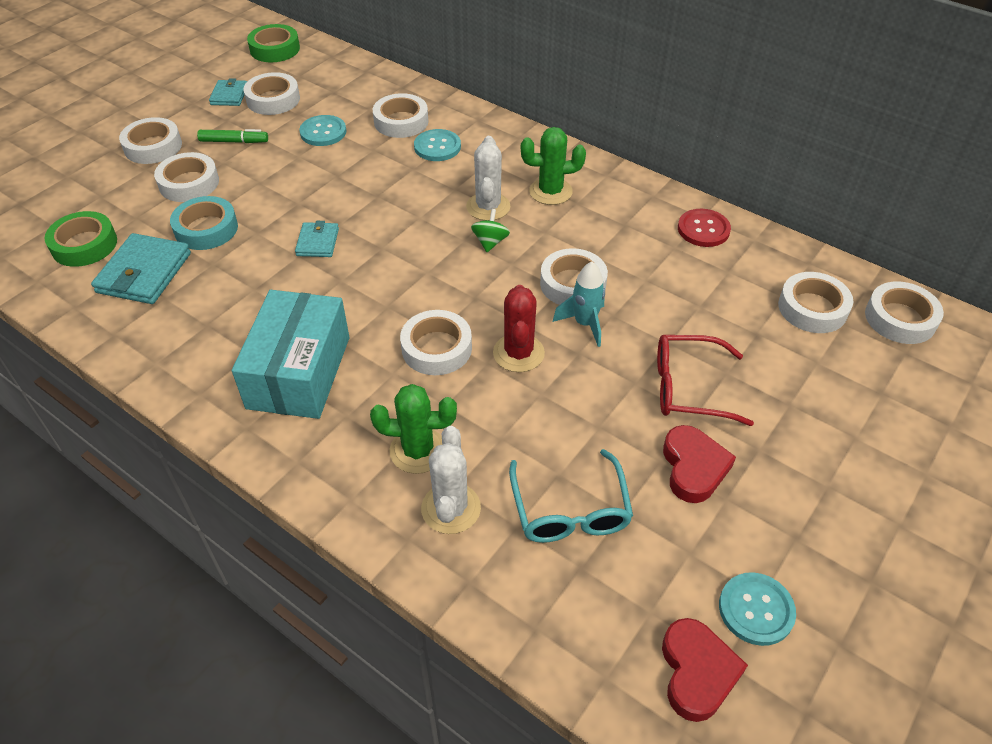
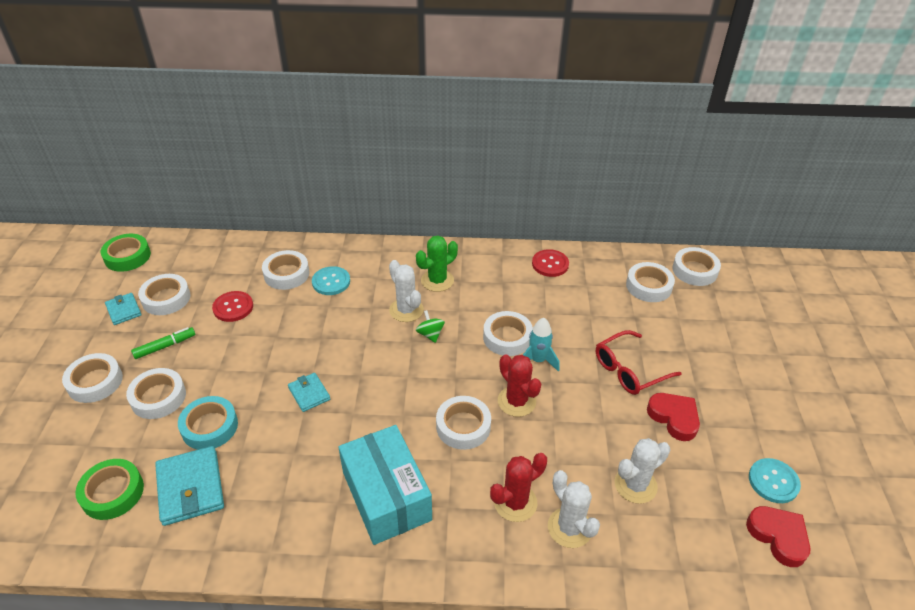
camera: 35 degrees left, 5 degrees down
turquoise button [299,115,346,146] -> red button [212,291,253,322]
green cactus [370,384,457,474] -> red cactus [490,453,547,522]
turquoise glasses [509,449,633,543] -> white cactus [615,438,670,504]

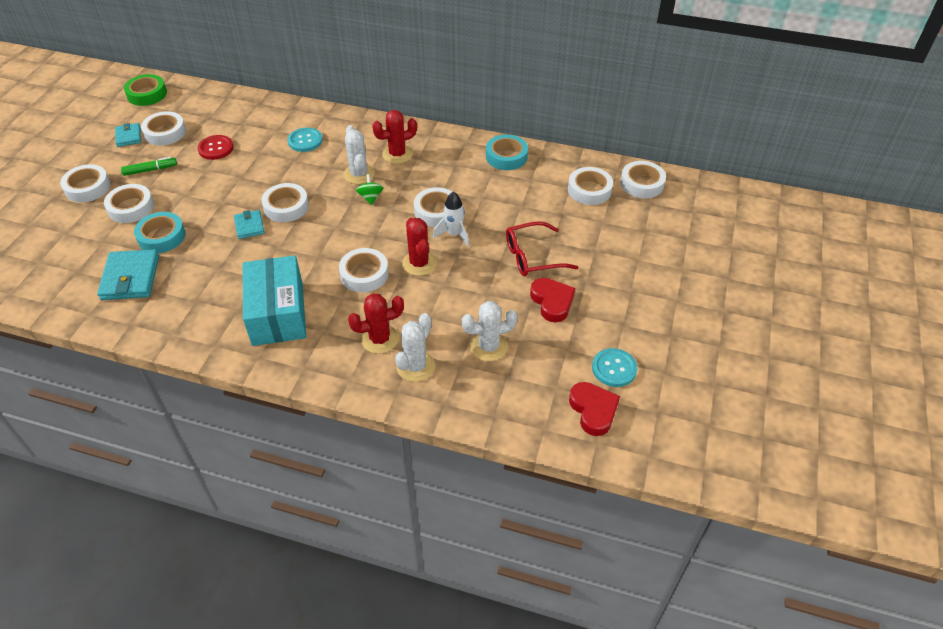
camera: 15 degrees right, 5 degrees up
green tape [75,459,144,520] -> none
white tape [262,250,309,290] -> white tape moved to [261,183,309,222]
green cactus [416,235,458,292] -> red cactus [372,110,417,164]
turquoise rocket [523,318,560,372] -> white rocket [433,192,469,247]
red button [532,249,569,277] -> turquoise tape [486,135,528,170]
white cactus [548,470,600,548] -> white cactus turned 45 degrees clockwise [395,313,435,382]

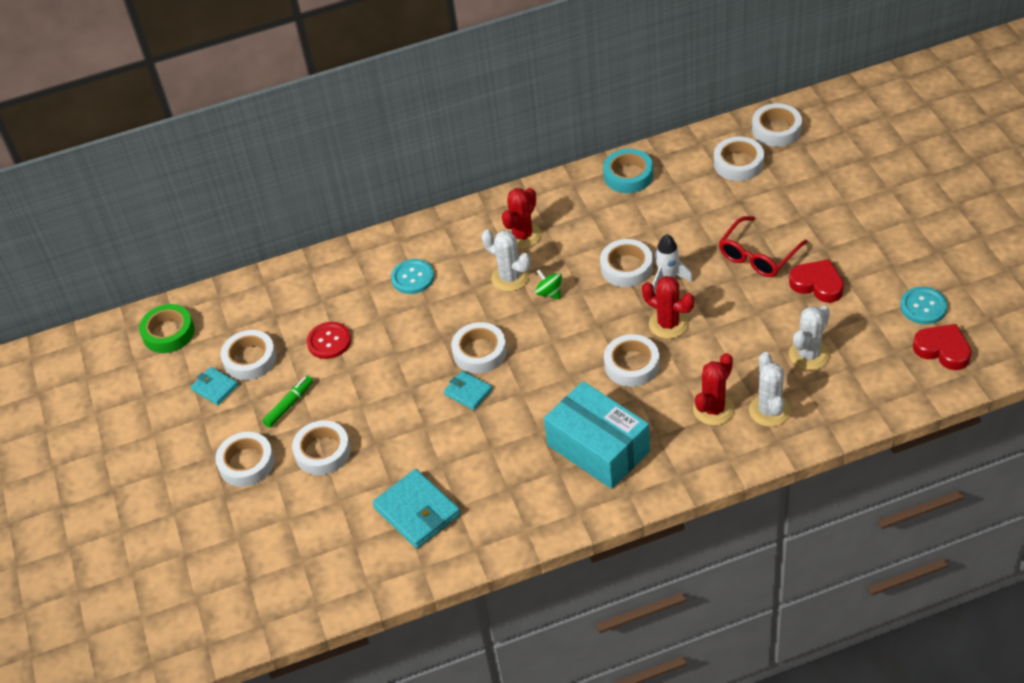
camera: 30 degrees left, 0 degrees up
turquoise tape [134,212,186,253] -> none

